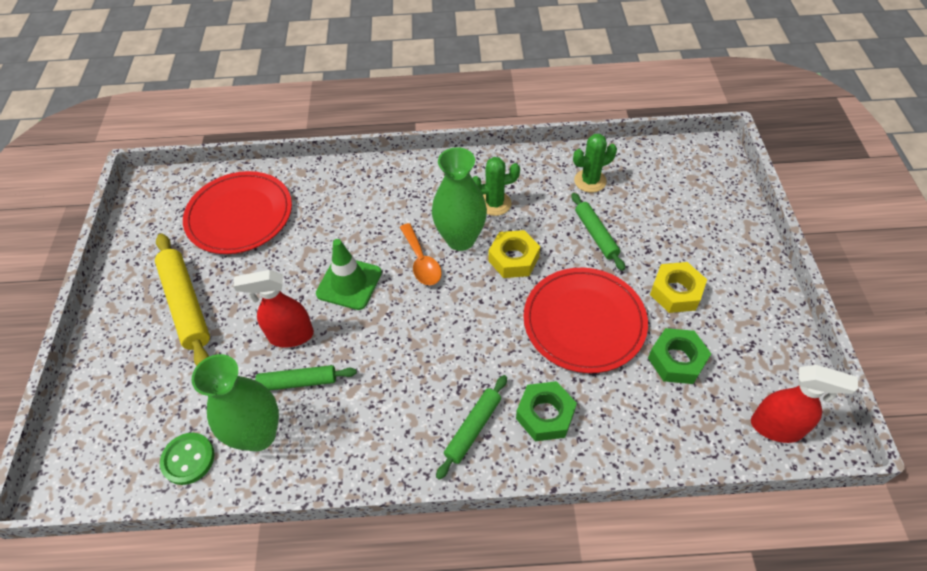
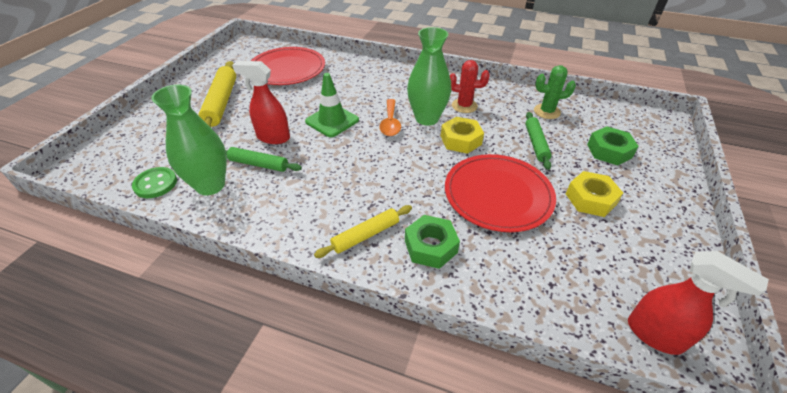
camera: 20 degrees right, 10 degrees down
green rolling pin [436,375,507,480] -> yellow rolling pin [314,205,412,258]
green cactus [472,157,520,216] -> red cactus [450,60,490,113]
green nut [648,328,711,384] -> green nut moved to [587,126,639,165]

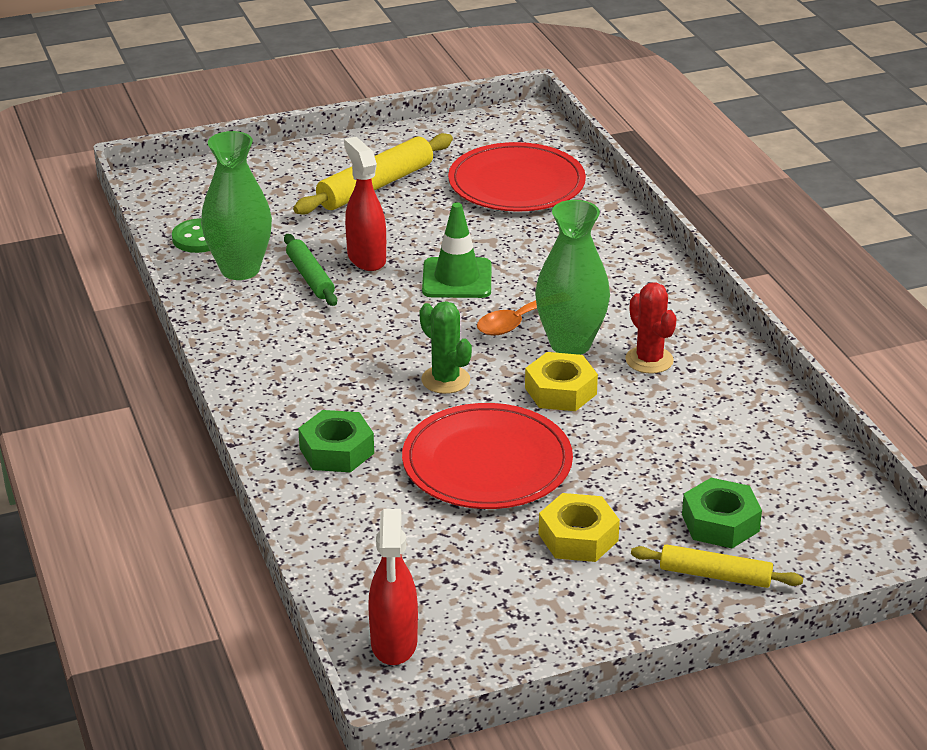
camera: 50 degrees right, 10 degrees down
yellow rolling pin [314,205,412,258] -> yellow rolling pin moved to [631,544,803,588]
green rolling pin [525,112,551,170] -> none
green cactus [534,65,576,119] -> green cactus moved to [420,301,472,394]

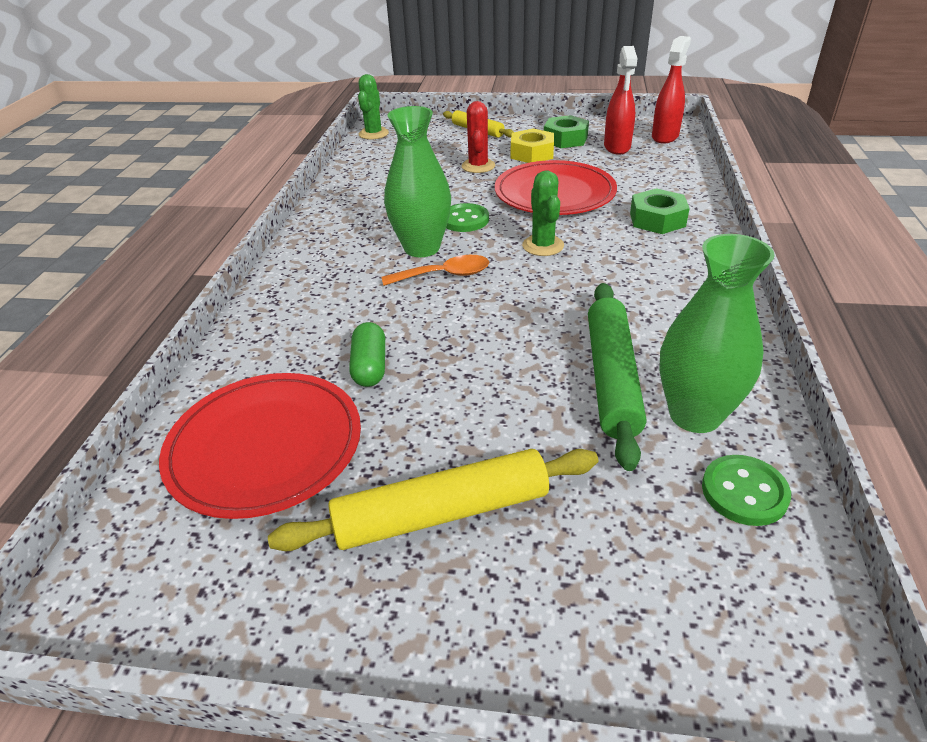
camera: 150 degrees left, 5 degrees up
green rolling pin [284,234,337,306] -> green rolling pin [588,283,646,471], size x1.62
red spray bottle [344,137,386,271] -> red spray bottle moved to [604,46,638,155]
green traffic cone [422,203,492,298] -> none
yellow nut [525,352,598,411] -> green button [446,203,489,232]
red cactus [625,282,677,374] -> red cactus moved to [462,101,495,173]
green nut [682,478,762,548] -> green nut moved to [544,115,589,148]
none -> green capsule [349,322,385,387]
none -> green cactus [358,74,389,139]

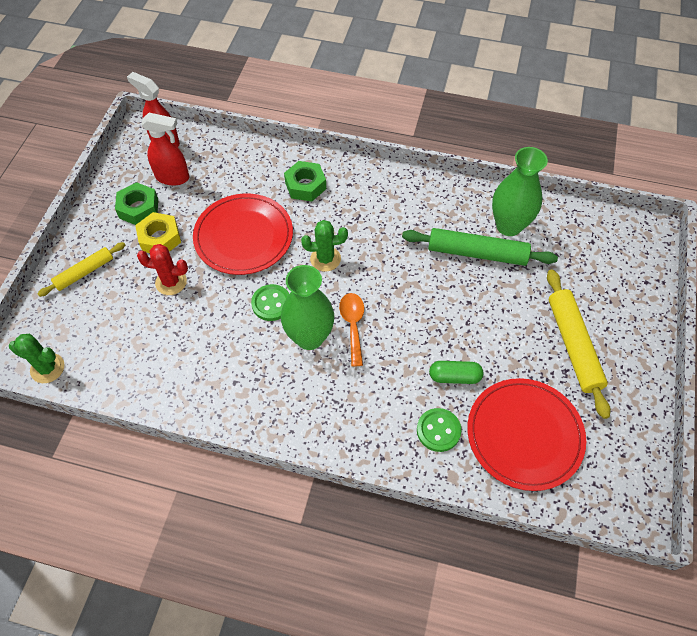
camera: 85 degrees left, 20 degrees up
green button [702,455,791,526] -> green button moved to [417,408,461,452]

